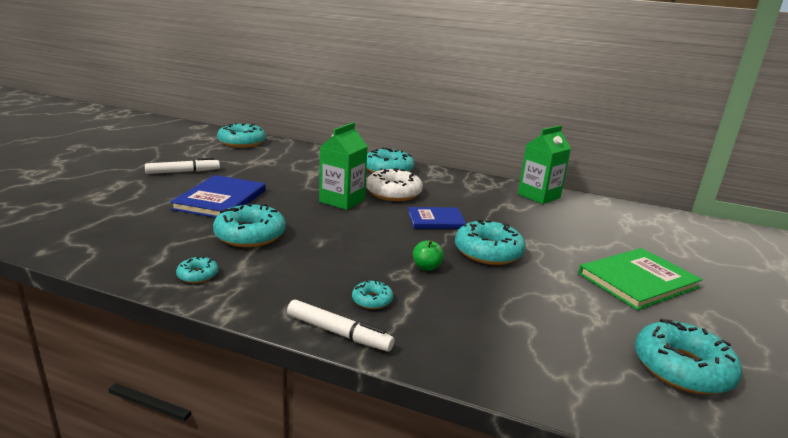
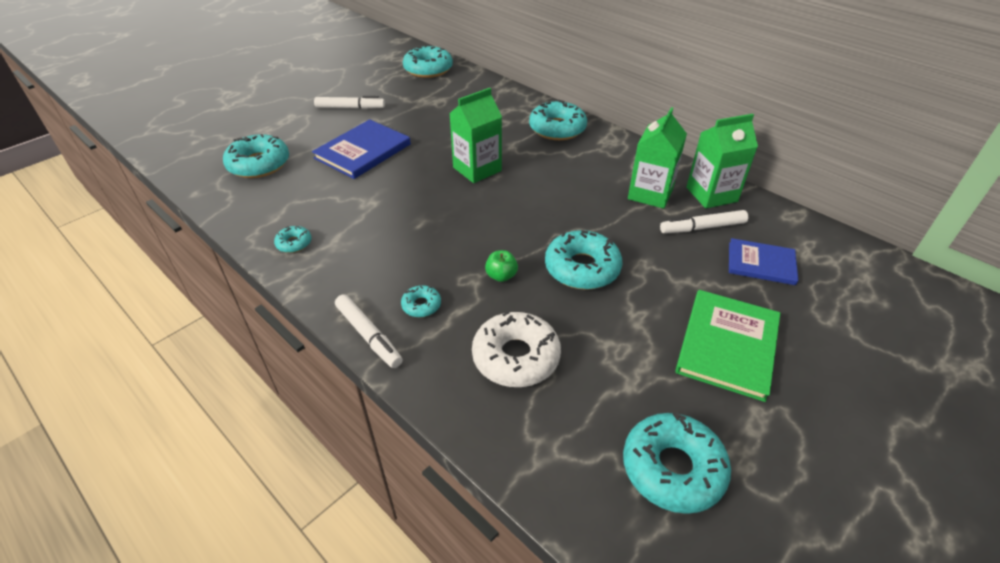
camera: 25 degrees right, 20 degrees up
turquoise donut [213,203,286,247] -> turquoise donut moved to [223,134,289,178]
white donut [366,168,423,201] -> white donut moved to [472,311,561,387]
blue book [408,207,467,229] -> blue book moved to [729,238,798,285]
green book [578,248,702,310] -> green book turned 60 degrees counterclockwise [675,290,780,402]
none -> green carton [628,107,687,209]
none -> white marker [660,210,748,234]

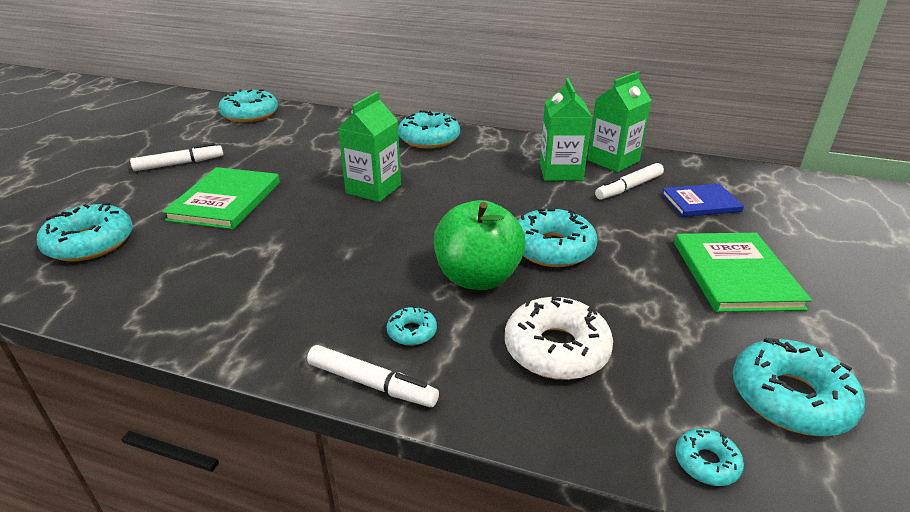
camera: 25 degrees left, 10 degrees down
turquoise donut [274,226,311,253] -> turquoise donut moved to [675,428,744,486]
blue book [312,119,411,179] -> green book [162,167,280,229]
green apple [485,250,518,282] -> green apple [434,200,526,290], size x2.36

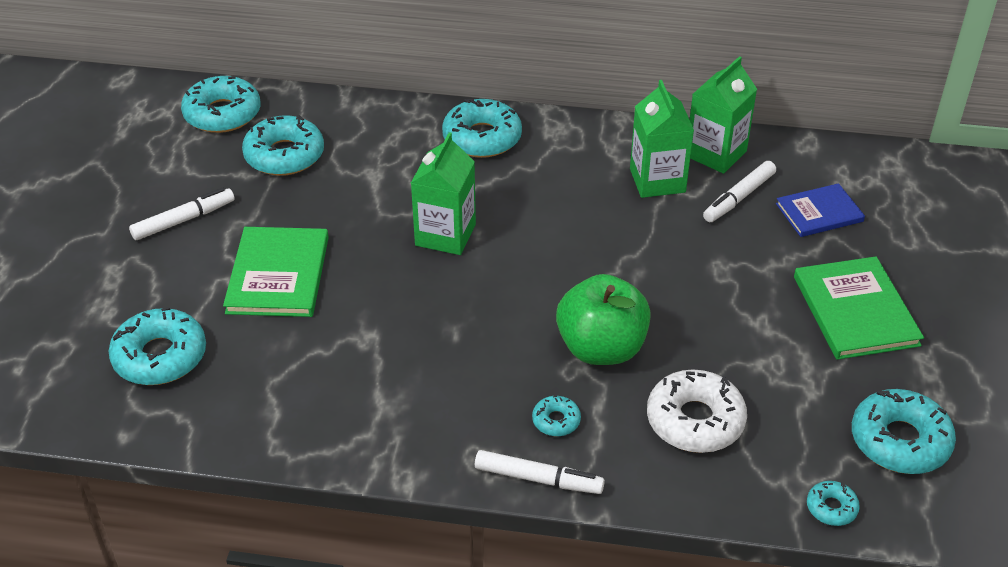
camera: 10 degrees left, 10 degrees up
turquoise donut [517,209,598,267] -> turquoise donut moved to [242,115,324,176]

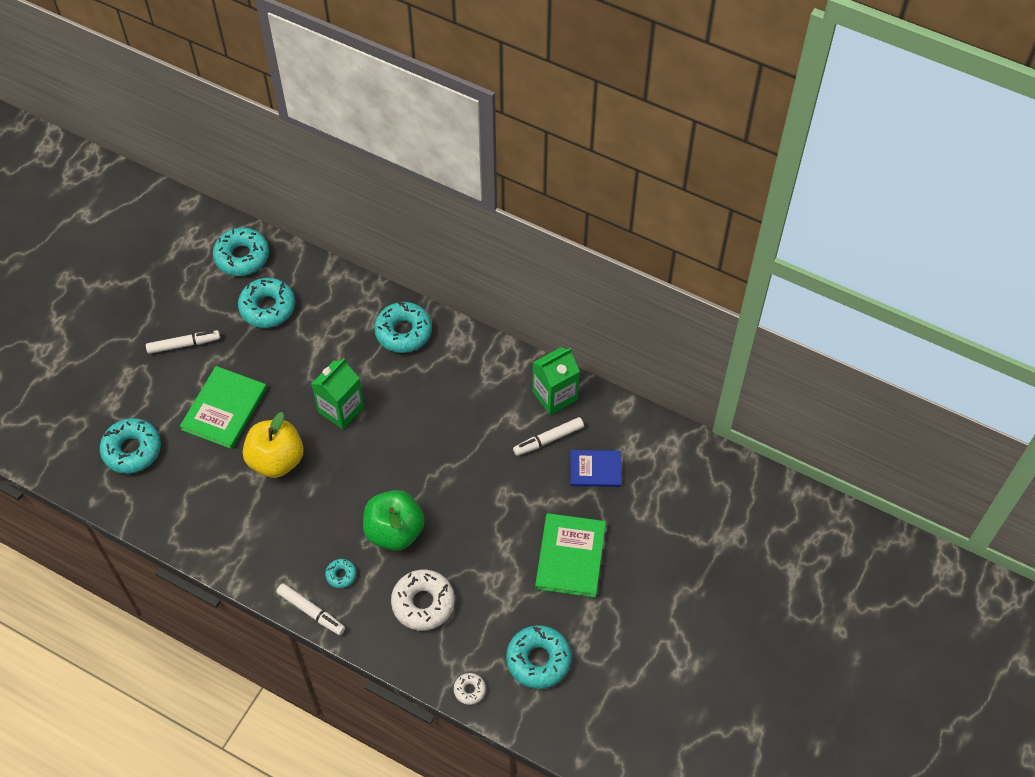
camera: 20 degrees right, 15 degrees up
green carton [630,80,694,198] -> none
turquoise donut [807,481,860,526] -> white donut [454,673,486,705]
none -> yellow apple [243,412,304,478]

